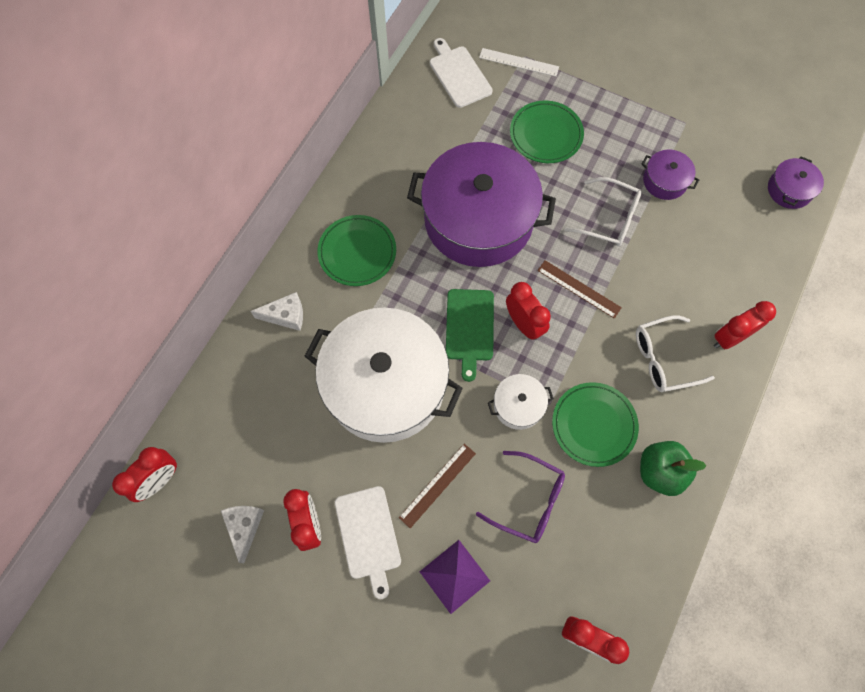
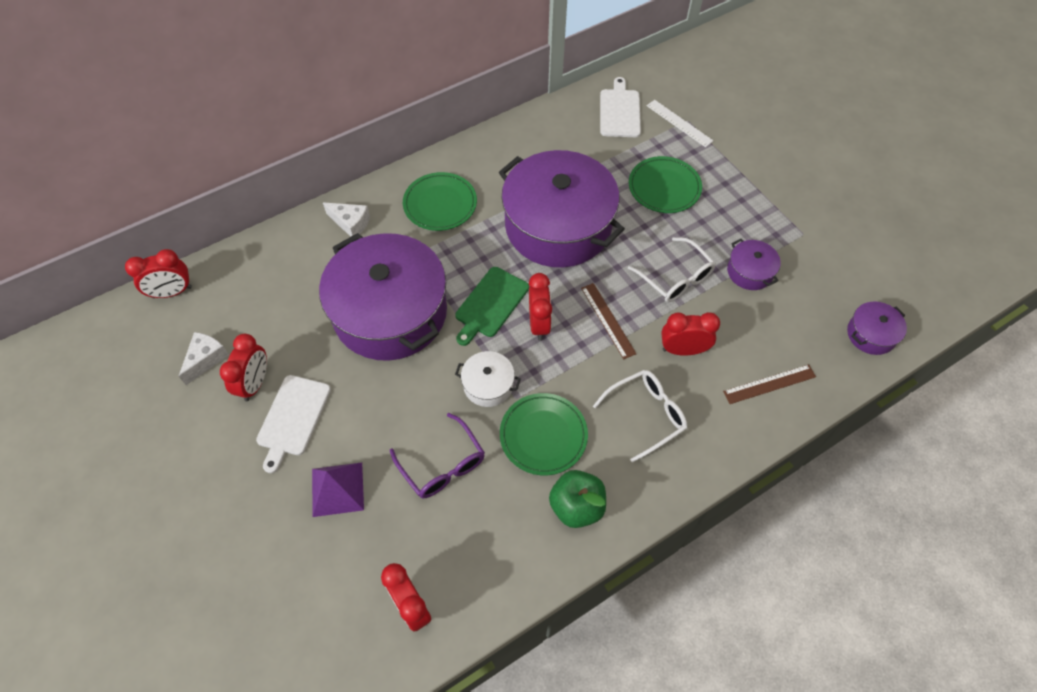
camera: 30 degrees right, 10 degrees down
white pot [305,307,463,443] -> purple pot [319,233,447,361]
brown ruler [399,444,476,528] -> brown ruler moved to [723,364,816,404]
white glasses [636,315,715,392] -> white glasses turned 135 degrees clockwise [593,370,687,463]
red clock [714,301,776,349] -> red clock moved to [661,312,720,356]

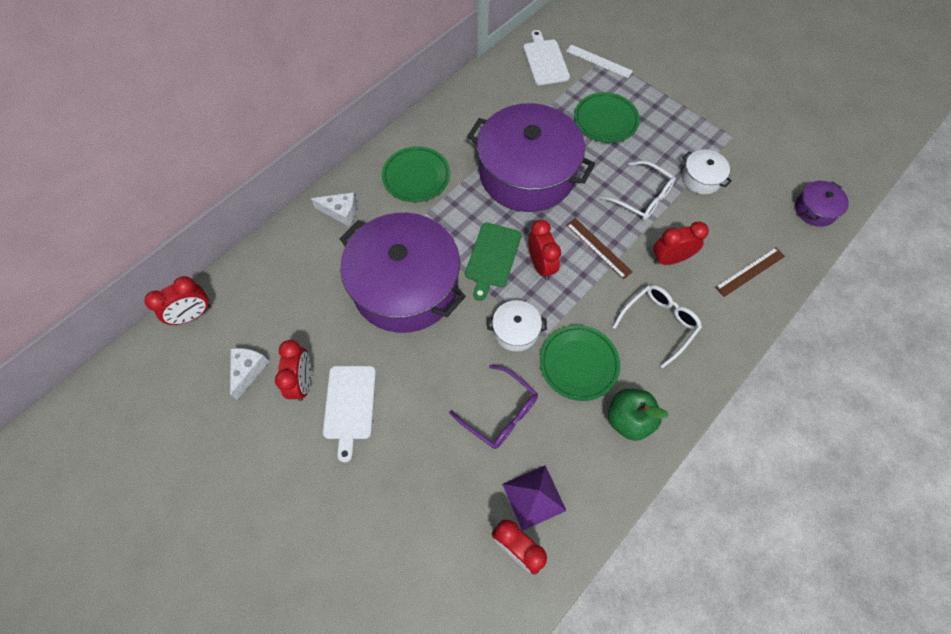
camera: 15 degrees left, 5 degrees up
purple pyramid [312,462,364,517] -> purple pyramid moved to [502,465,566,531]
purple pot [727,239,781,290] -> white pot [682,150,732,194]

